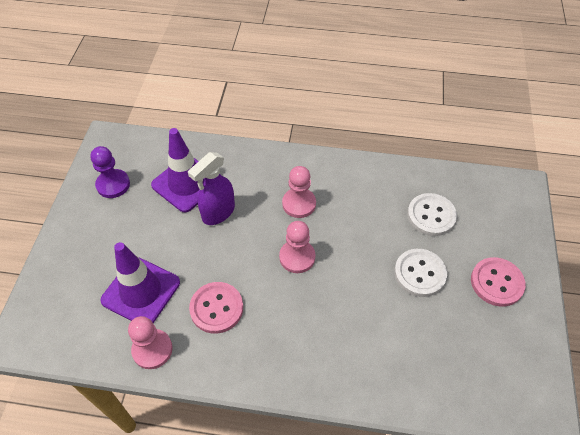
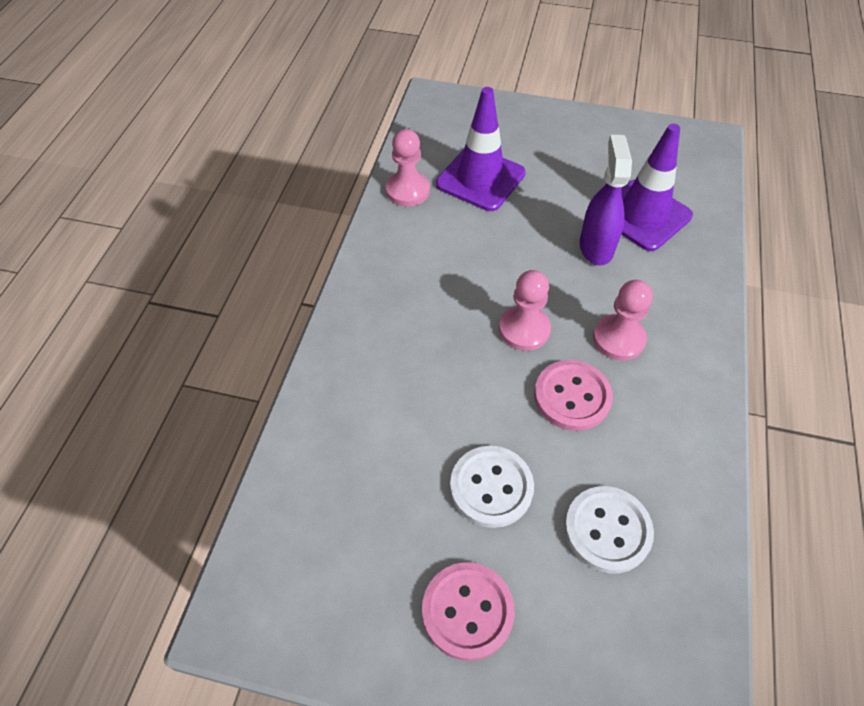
camera: 95 degrees right, 0 degrees up
purple pawn [90,146,130,198] -> none
purple spray bottle [188,152,235,225] -> purple spray bottle turned 45 degrees clockwise [580,135,632,266]
pink button [189,282,243,334] -> pink button moved to [534,360,613,431]

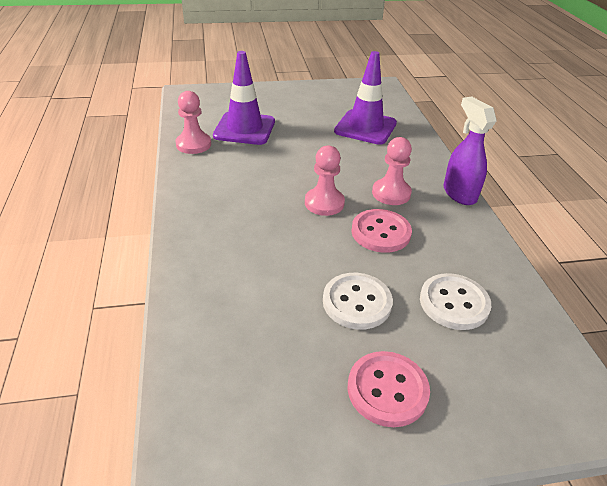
camera: 25 degrees left, 15 degrees down
purple spray bottle [580,135,632,266] -> purple spray bottle moved to [444,96,497,205]

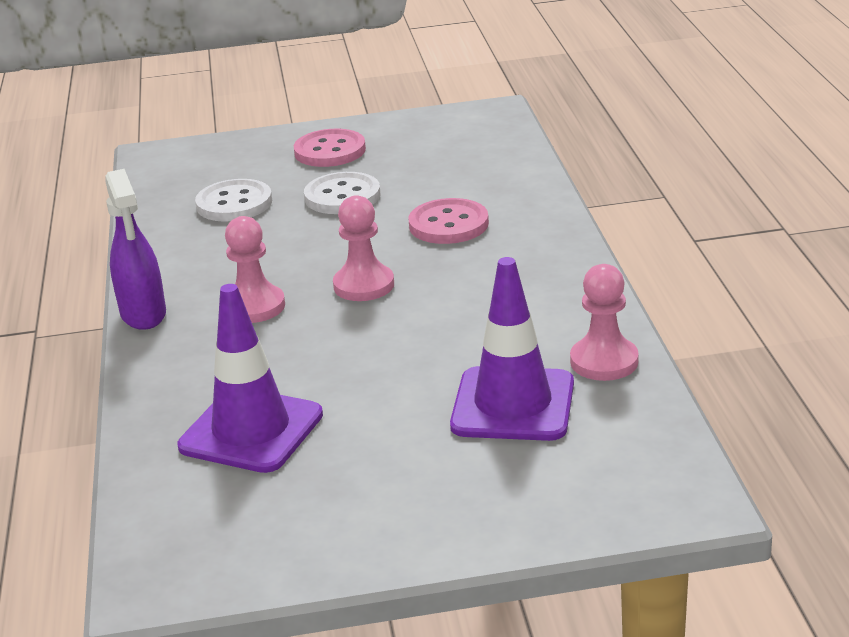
camera: 175 degrees left, 10 degrees down
pink button [351,209,412,253] -> pink button moved to [408,198,489,244]

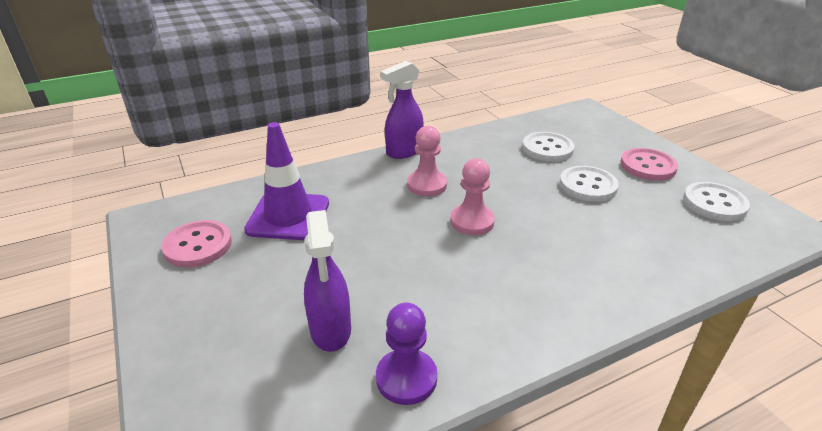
camera: 70 degrees right, 5 degrees up
pink button [408,198,489,244] -> pink button moved to [162,220,232,268]
purple traffic cone [450,257,574,441] -> purple spray bottle [304,210,351,352]
pink pawn [570,264,639,381] -> purple pawn [376,302,437,405]
none -> white button [683,182,750,221]

